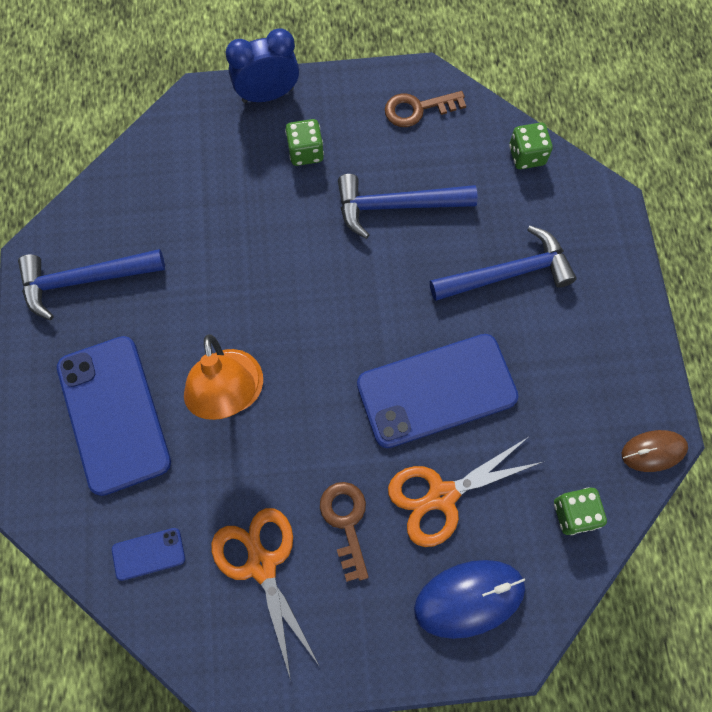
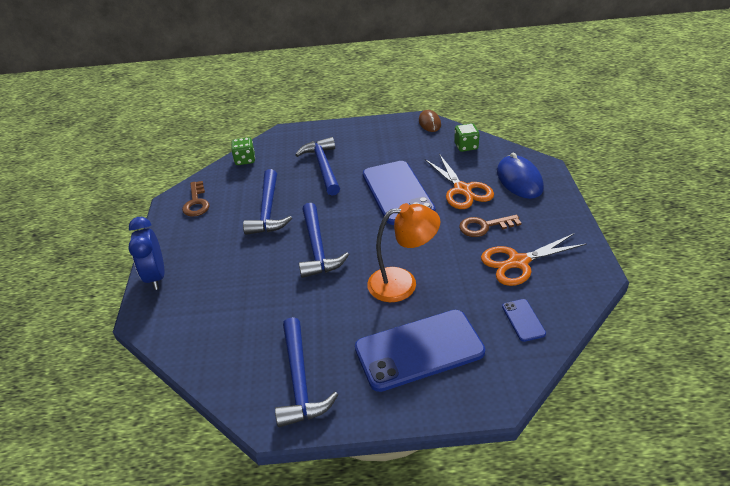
camera: 85 degrees left, 30 degrees down
green dice [285,119,324,166] -> none
none -> blue hammer [299,203,349,278]

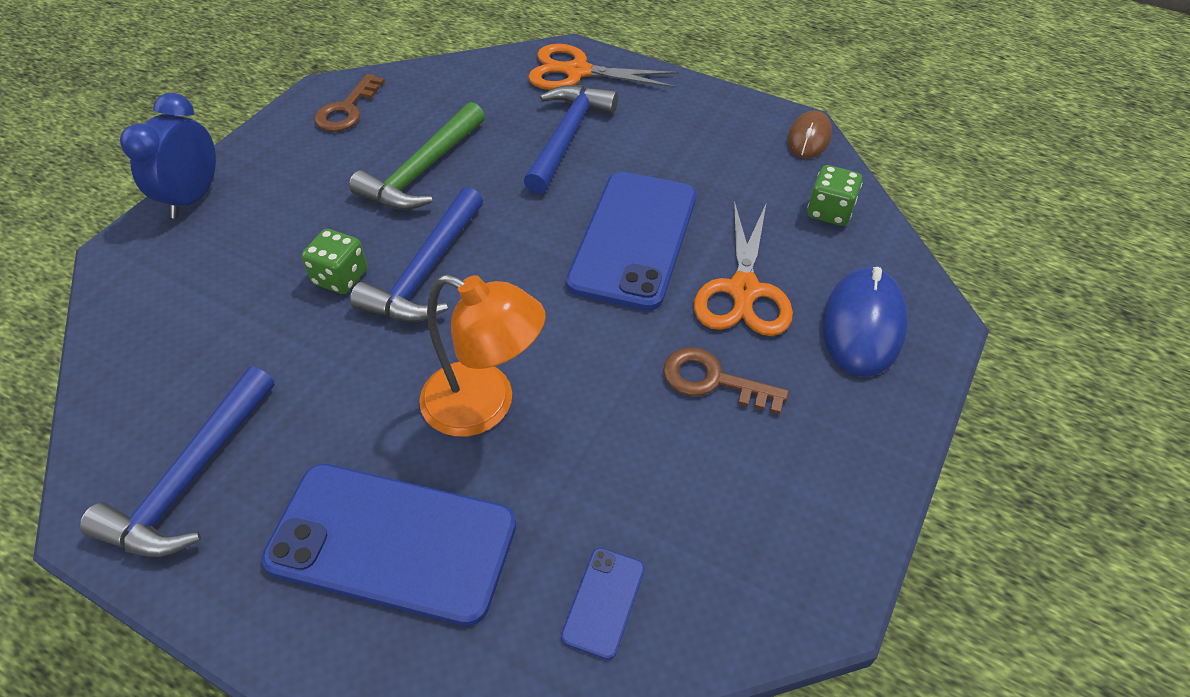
camera: 30 degrees right, 10 degrees up
green dice [231,137,255,165] -> green dice moved to [301,229,368,294]
blue hammer [243,169,292,235] -> green hammer [349,102,485,210]
orange scissors [481,233,587,286] -> orange scissors moved to [528,44,679,90]

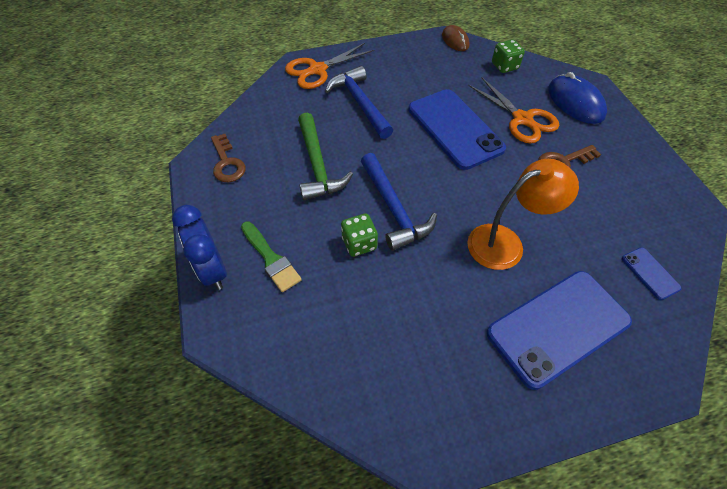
camera: 45 degrees left, 5 degrees up
blue hammer [80,366,275,557] -> none
none -> green brush [241,221,302,292]

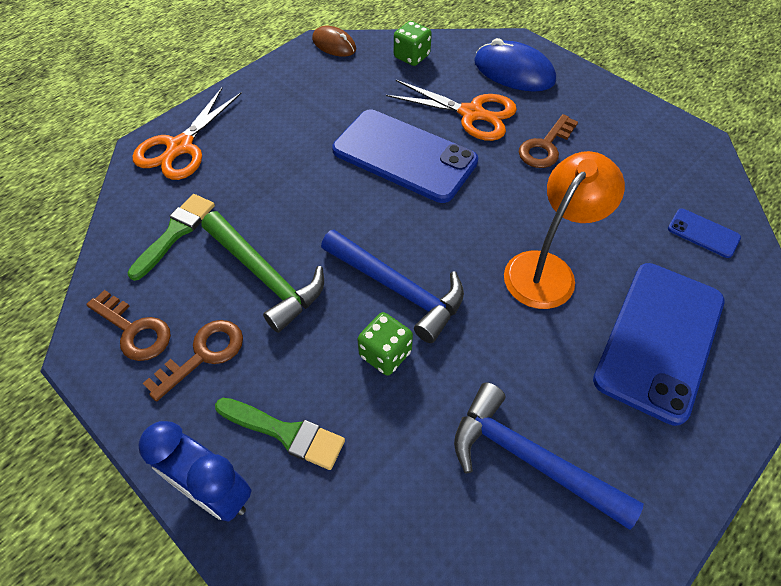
camera: 30 degrees left, 0 degrees up
blue hammer [325,66,393,139] -> blue hammer moved to [454,382,644,530]
none -> green brush [127,194,215,281]
none -> brown key [143,320,243,401]

